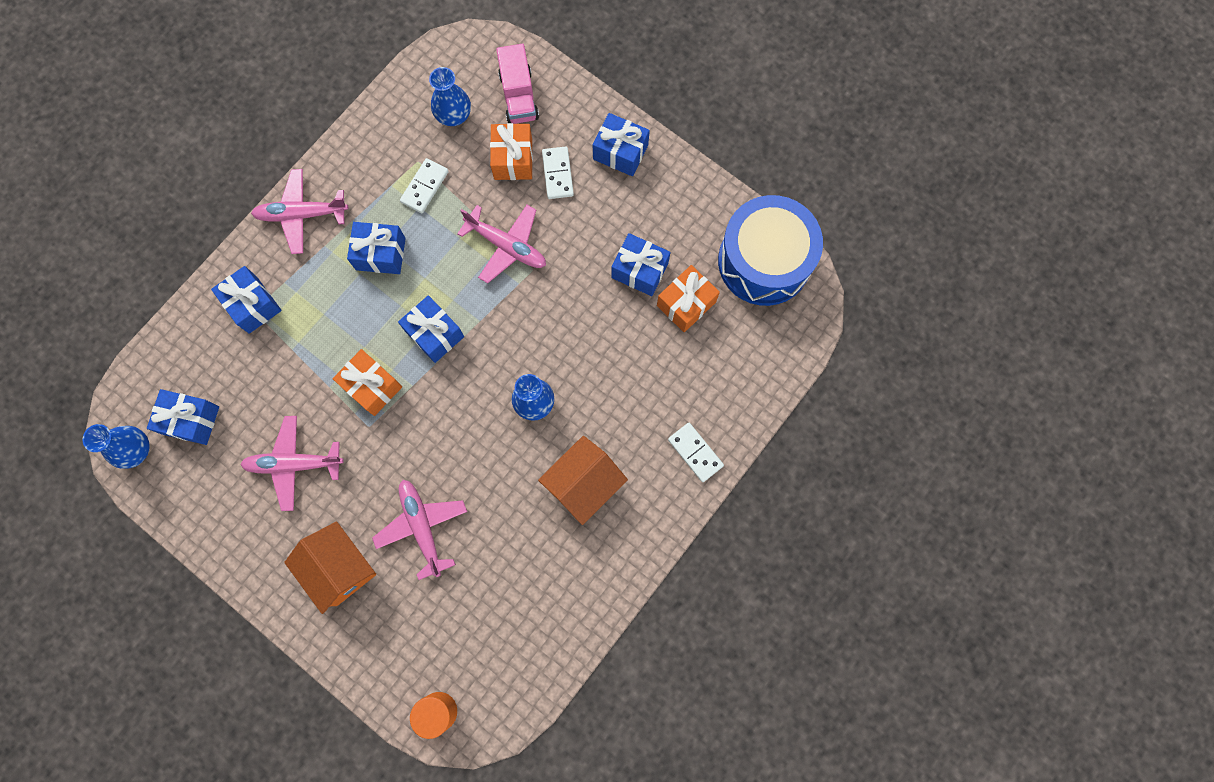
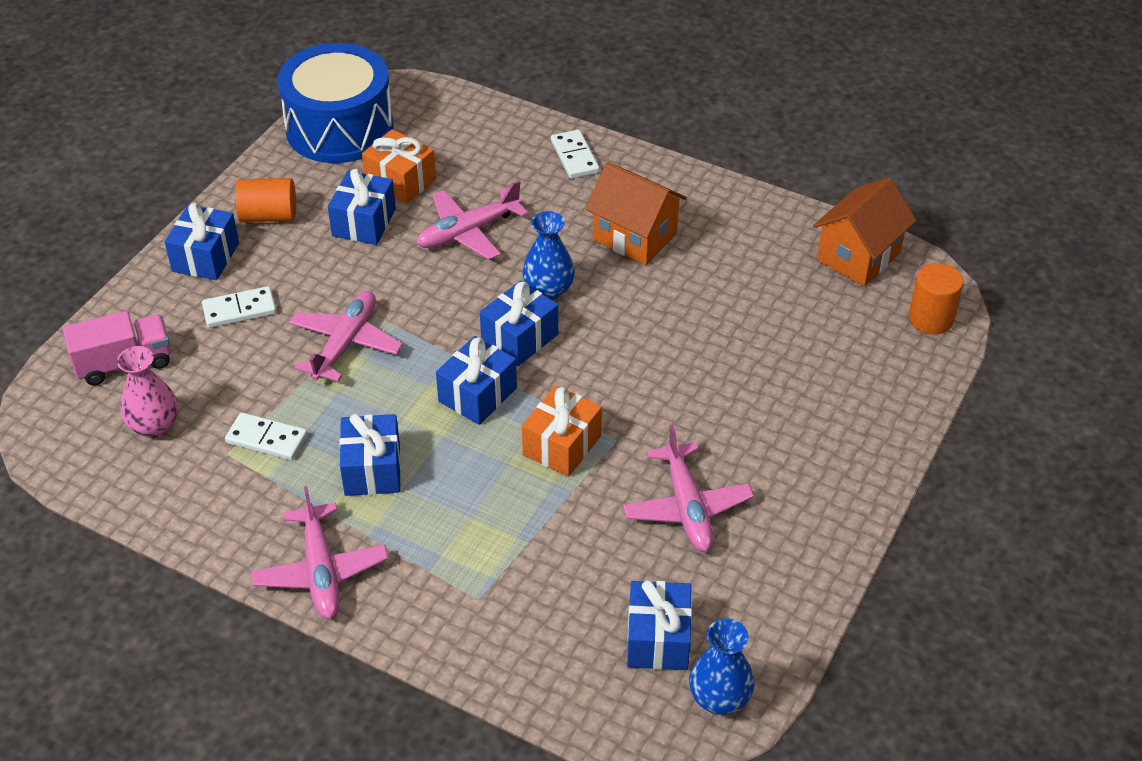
camera: 100 degrees left, 30 degrees down
blue gift [211,266,282,334] -> blue gift moved to [480,281,558,366]
orange house [284,522,376,614] -> orange house moved to [813,177,916,286]
pink plane [372,480,467,580] -> pink plane moved to [416,180,528,260]
blue vase [429,67,471,126] -> pink vase [117,346,178,438]
orange gift [490,123,533,180] -> none
white domino [668,423,724,482] -> white domino turned 60 degrees counterclockwise [551,130,599,179]
none -> orange cylinder [235,178,296,222]

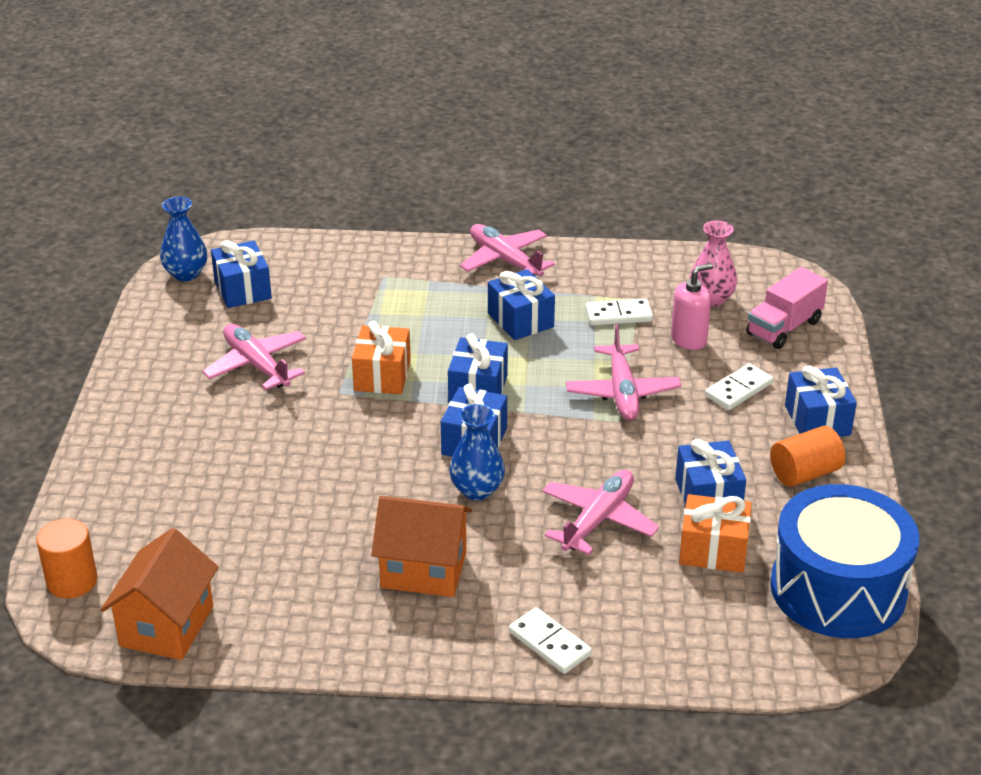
camera: 155 degrees right, 10 degrees down
none -> pink soap dispenser [671,263,713,350]

